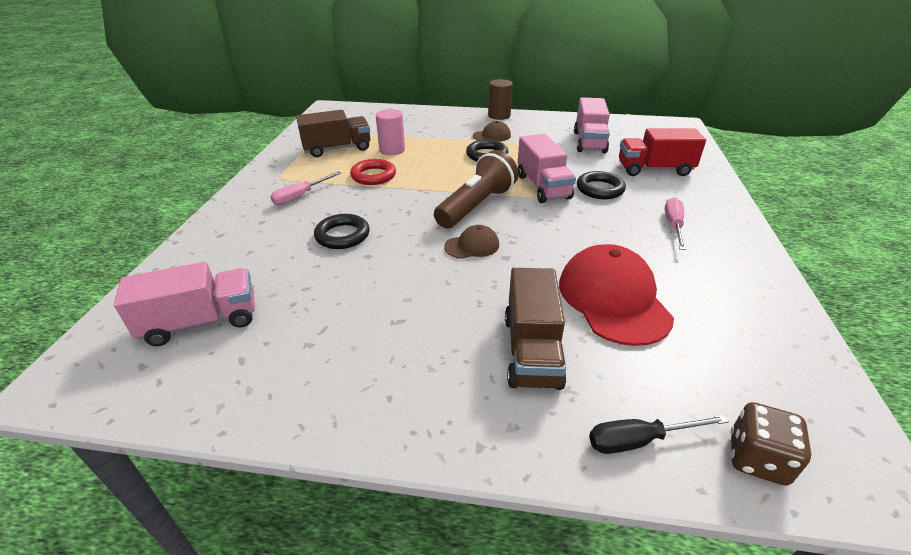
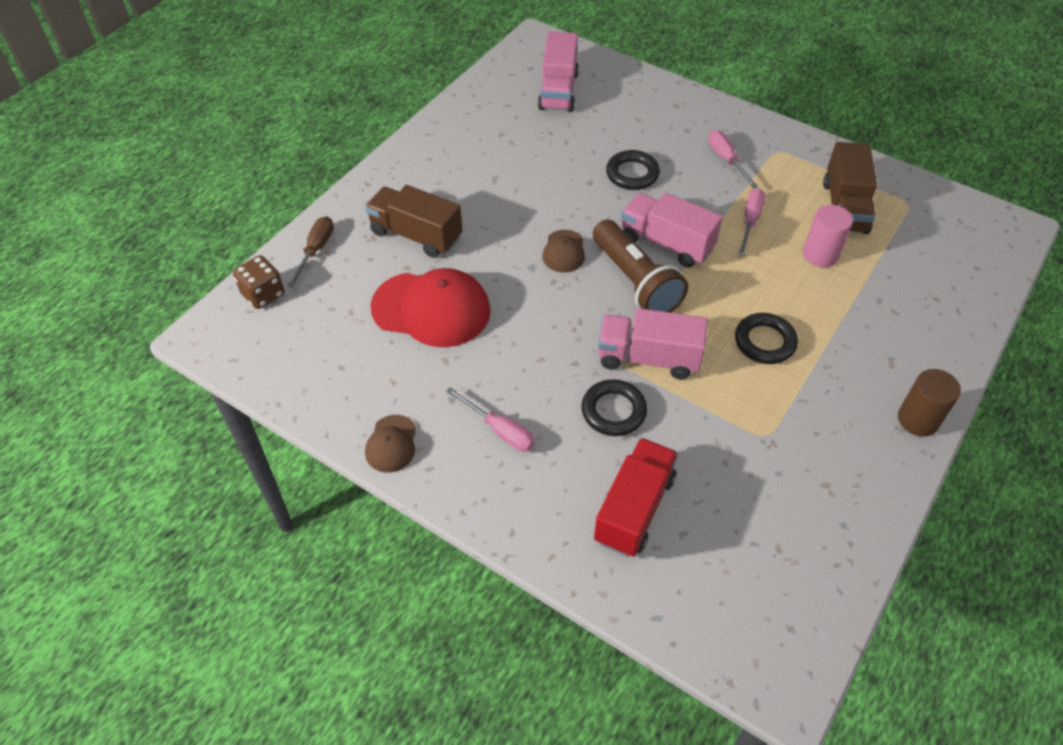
camera: 115 degrees right, 15 degrees up
red ring [350,159,396,185] -> pink screwdriver [739,189,766,255]
brown cap [473,121,511,141] -> brown cap moved to [365,415,416,472]
pink truck [574,97,610,153] -> pink truck moved to [621,193,723,268]
black screwdriver [589,415,729,454] -> brown screwdriver [287,216,334,288]

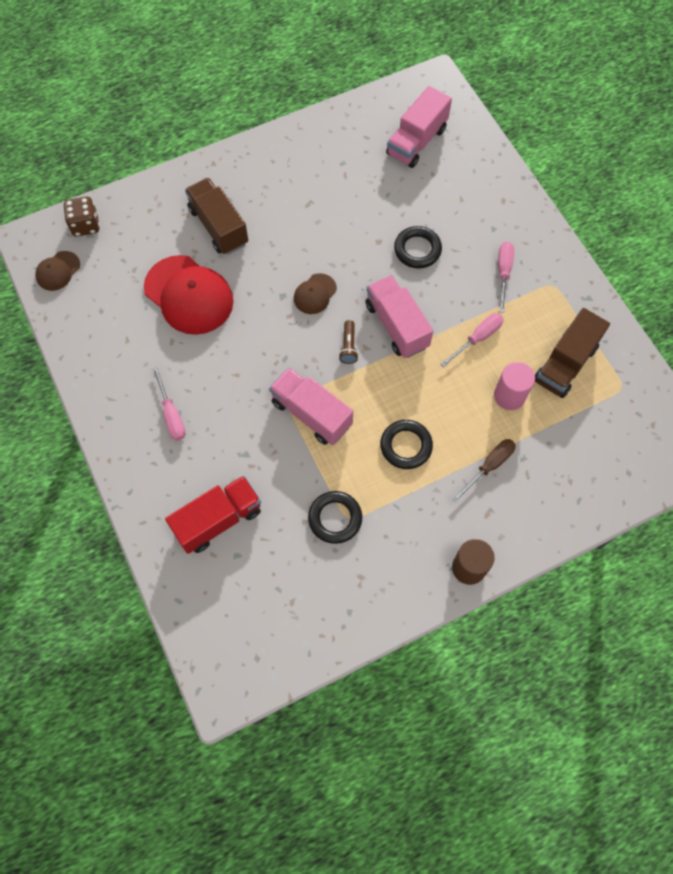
camera: 30 degrees right, 15 degrees up
brown screwdriver [287,216,334,288] -> brown screwdriver moved to [452,439,516,503]
brown cap [365,415,416,472] -> brown cap moved to [35,251,80,291]
black ring [581,379,647,436] -> black ring moved to [308,491,362,544]
brown flashlight [593,220,688,312] -> brown flashlight [339,320,359,364], size x0.43

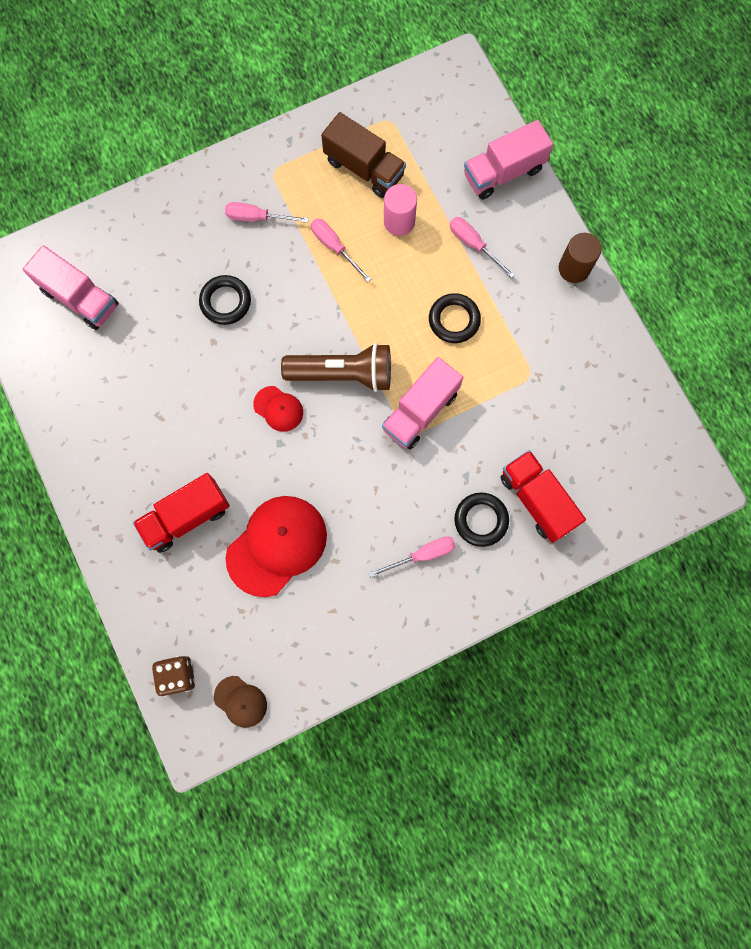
camera: 90 degrees left, 10 degrees up
brown truck [185,178,248,255] -> red truck [133,473,230,553]
brown cap [294,273,337,314] -> red cap [253,386,303,432]
black ring [308,491,362,544] -> black ring moved to [454,493,509,547]
brown flashlight [339,320,359,364] -> brown flashlight [281,343,391,392], size x2.30
pink truck [365,275,433,358] -> pink truck moved to [464,120,553,200]
brown screwdriver [452,439,516,503] -> pink screwdriver [450,217,515,278]

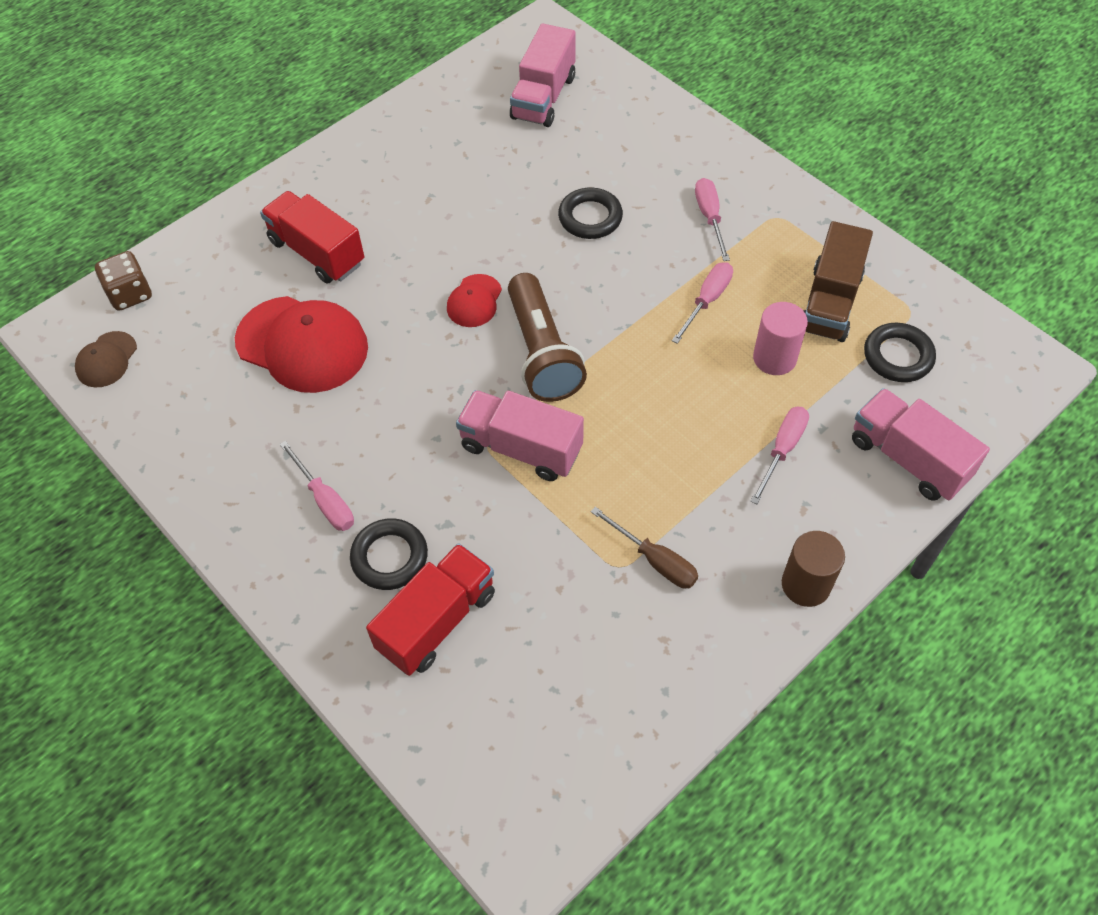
camera: 75 degrees right, 20 degrees down
black ring [429,293,481,343] -> black ring moved to [864,323,936,382]
none -> brown screwdriver [591,507,698,589]

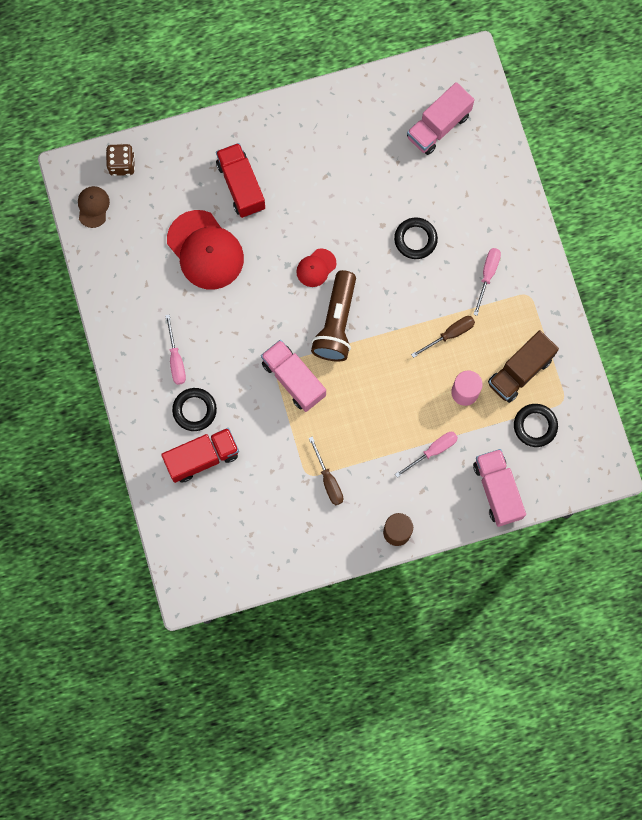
camera: 25 degrees right, 20 degrees up
brown cap [75,331,137,387] -> brown cap turned 135 degrees clockwise [78,186,110,228]
pink screwdriver [672,262,733,344] -> brown screwdriver [411,316,475,358]

